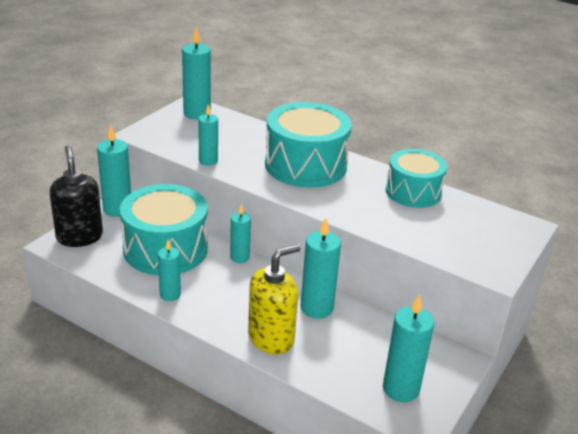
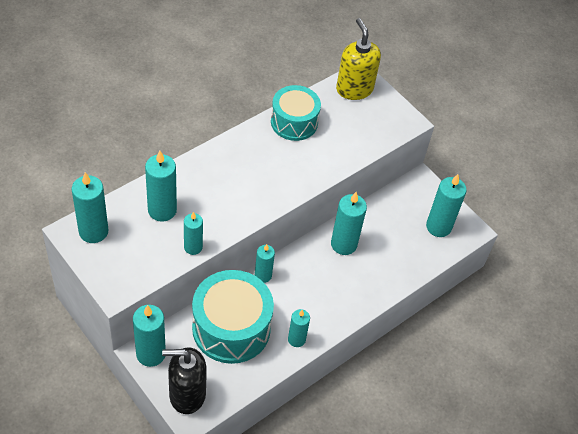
camera: 75 degrees left, 20 degrees up
yellow soap dispenser [248,244,301,355] -> yellow soap dispenser moved to [336,18,381,100]
turquoise drum [265,102,352,188] -> none
none -> turquoise candle [145,151,177,222]

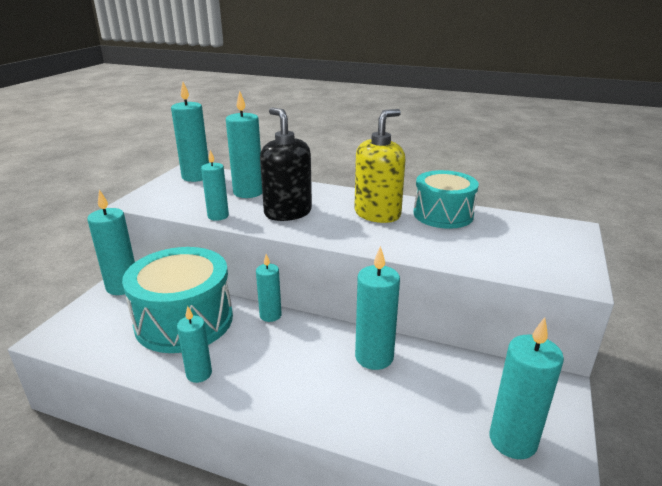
camera: 65 degrees right, 25 degrees down
black soap dispenser [162,347,207,414] -> black soap dispenser moved to [260,107,312,221]
yellow soap dispenser [336,18,381,100] -> yellow soap dispenser moved to [354,109,406,223]

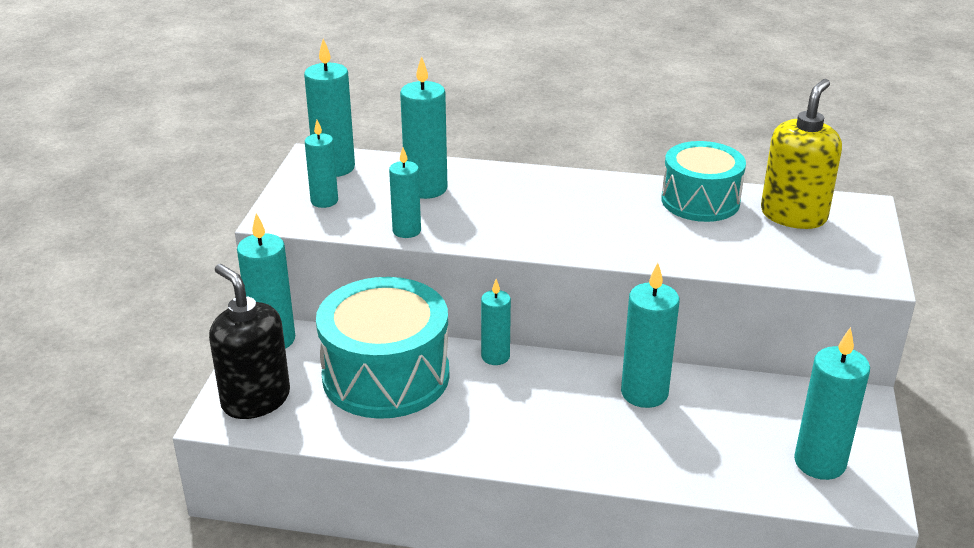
camera: 10 degrees left, 5 degrees up
turquoise candle [177,306,212,383] -> turquoise candle moved to [305,120,338,208]
black soap dispenser [260,107,312,221] -> black soap dispenser moved to [209,264,290,419]
yellow soap dispenser [354,109,406,223] -> yellow soap dispenser moved to [761,79,842,229]

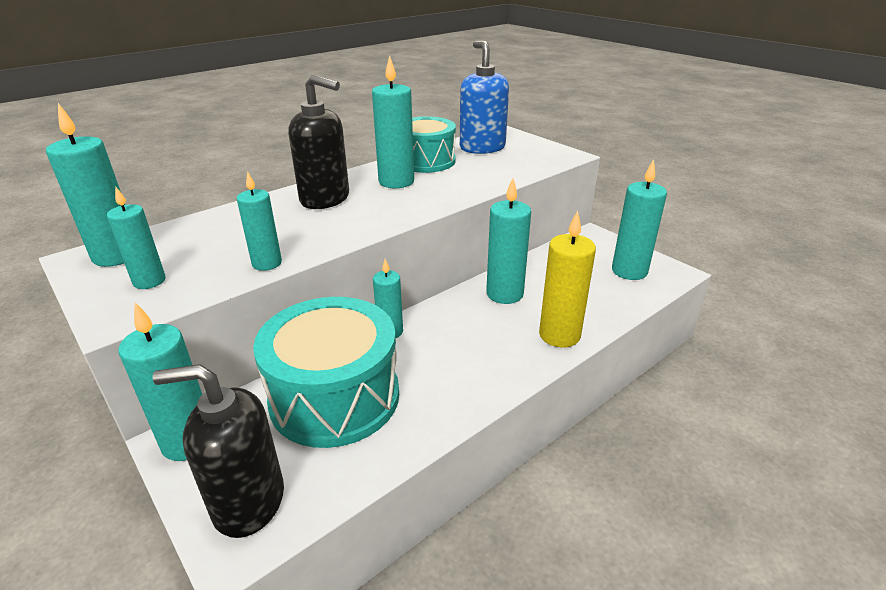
camera: 50 degrees left, 0 degrees up
turquoise candle [400,56,447,199] -> turquoise candle moved to [372,55,414,188]
yellow soap dispenser [761,79,842,229] -> blue soap dispenser [460,41,509,154]
none -> black soap dispenser [288,74,349,209]
none -> yellow candle [539,210,596,348]

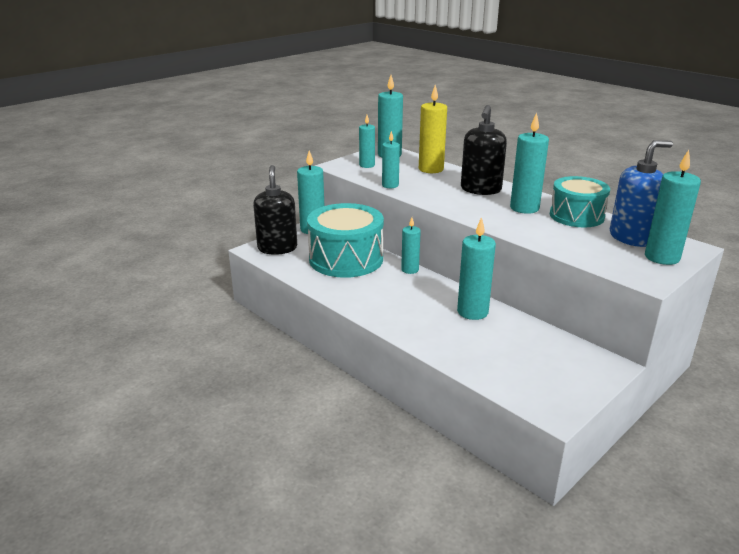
camera: 85 degrees right, 5 degrees down
yellow candle [539,210,596,348] -> yellow candle moved to [419,85,447,173]
turquoise candle [612,159,667,280] -> turquoise candle moved to [645,150,701,265]

